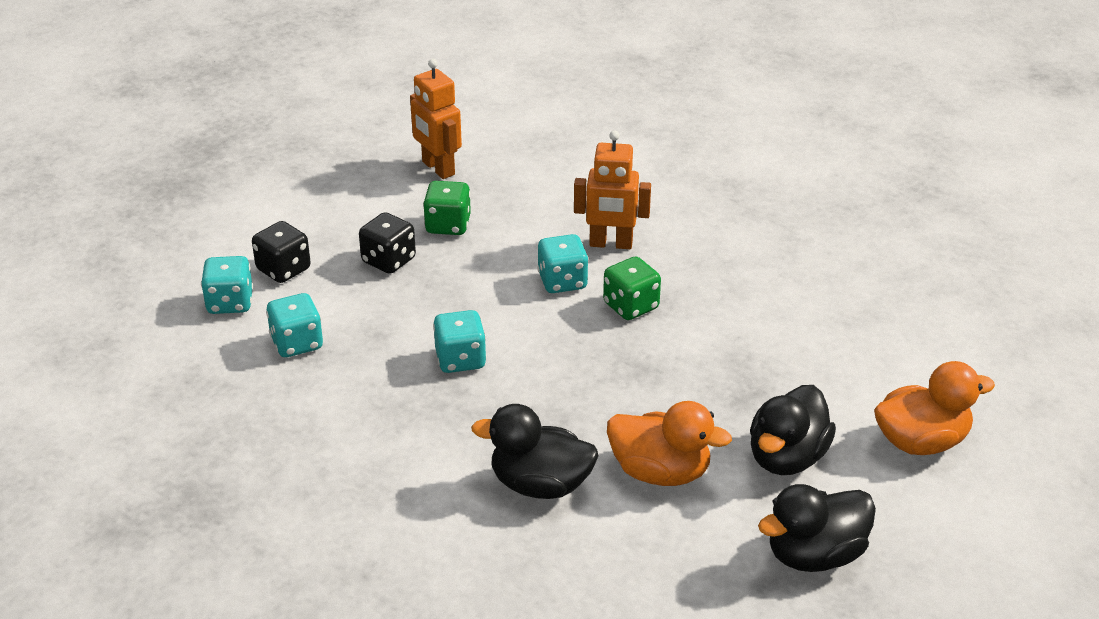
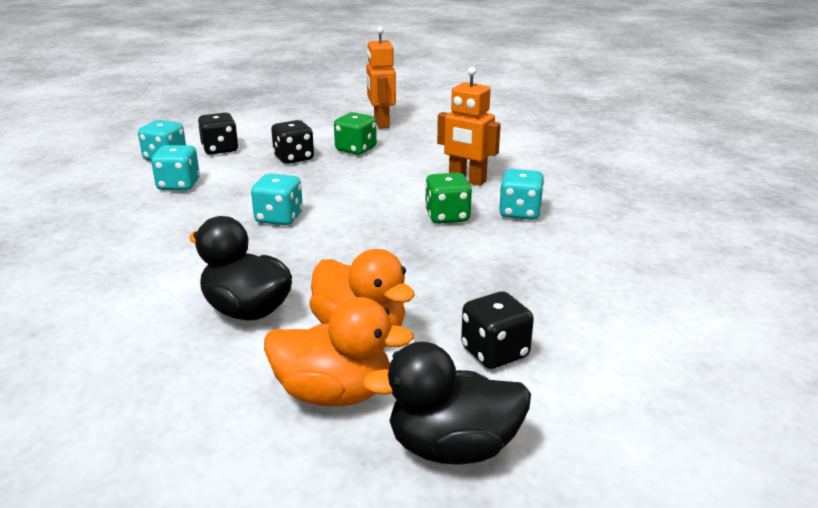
camera: 25 degrees right, 10 degrees down
turquoise dice [537,234,589,293] -> turquoise dice moved to [499,169,544,220]
black duck [750,385,836,475] -> black dice [461,291,534,369]
orange duck [874,361,995,455] -> orange duck moved to [264,297,414,406]

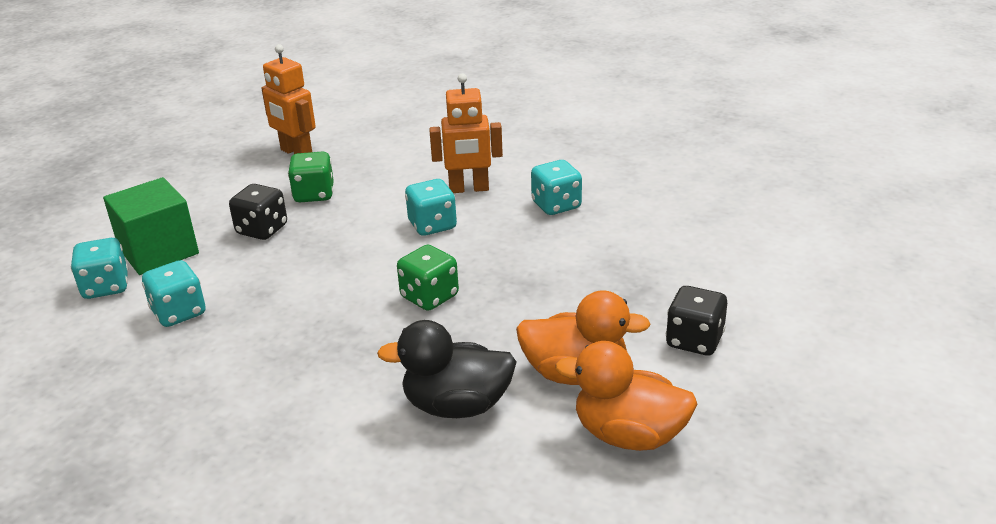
camera: 35 degrees left, 5 degrees up
black dice [198,113,239,155] -> green cube [103,177,199,275]
turquoise dice [251,174,303,225] -> turquoise dice moved to [405,179,457,236]
orange duck [264,297,414,406] -> orange duck turned 135 degrees counterclockwise [555,341,697,451]
black duck [362,342,531,465] -> none
green dice [425,173,472,224] -> green dice moved to [397,245,459,311]

